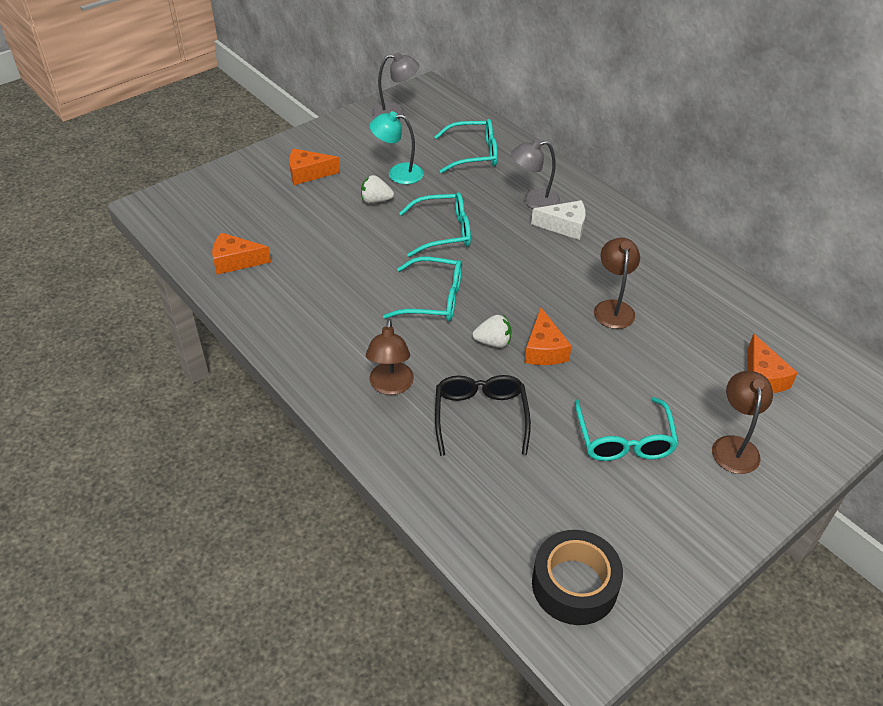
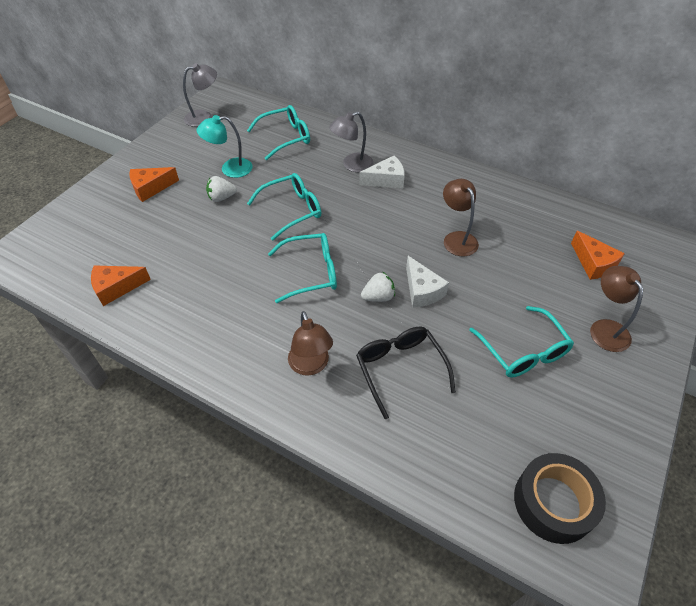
camera: 20 degrees left, 5 degrees up
orange cheese [525,308,572,365] -> white cheese [406,256,449,308]

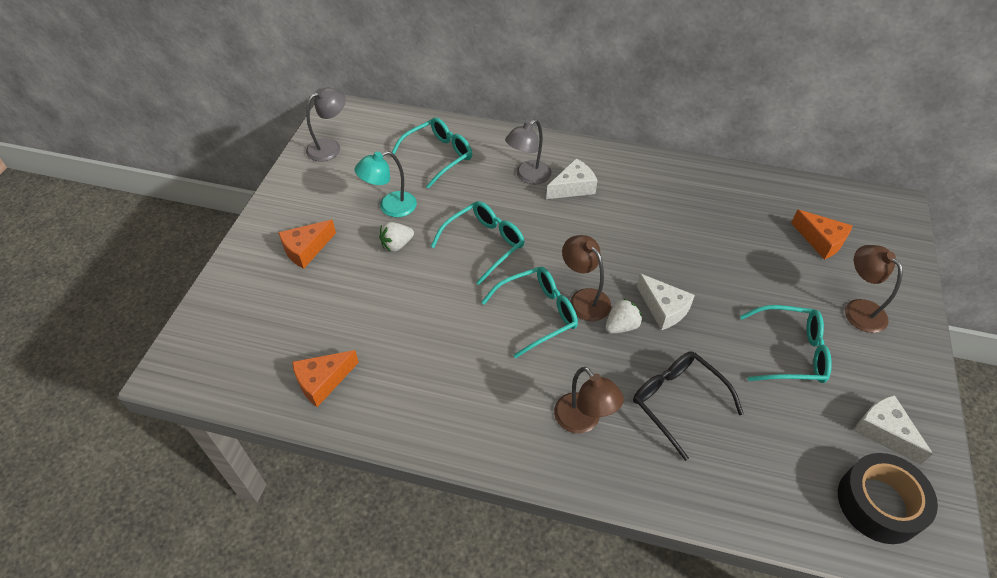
camera: 15 degrees left, 0 degrees up
brown lamp [443,179,479,256] -> brown lamp moved to [562,235,611,321]
turquoise glasses [469,306,574,378] -> turquoise glasses turned 45 degrees counterclockwise [740,305,832,383]
none -> white cheese [854,395,933,464]

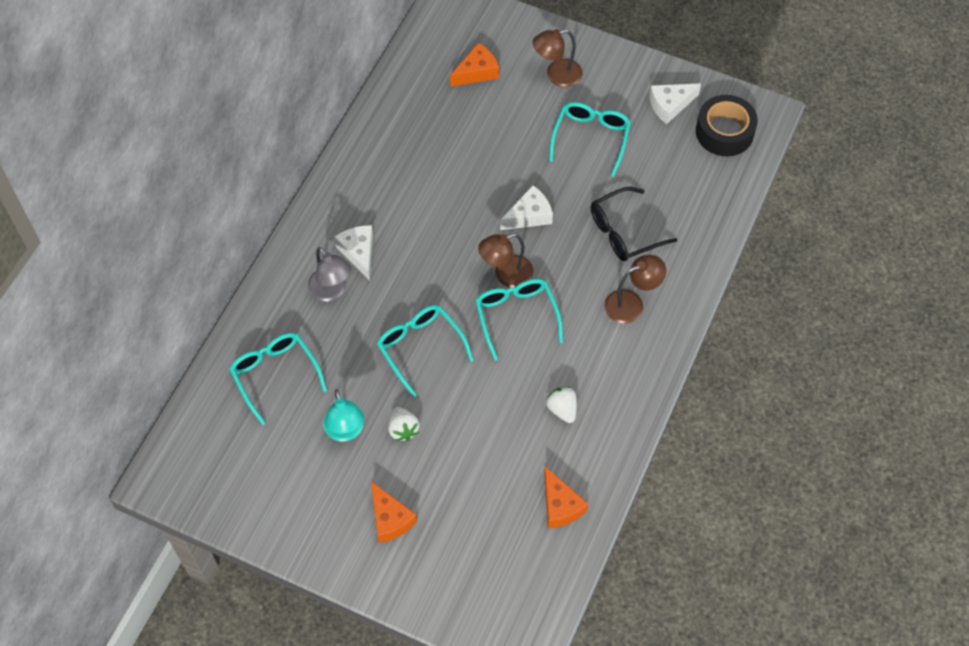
camera: 80 degrees left, 10 degrees up
grey lamp [306,88,346,162] -> none
white strawberry [605,298,642,334] -> white strawberry moved to [546,387,577,423]

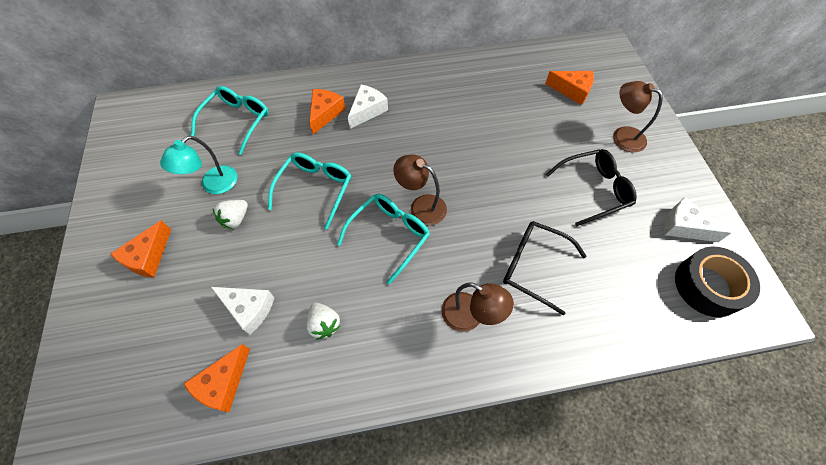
camera: 55 degrees right, 0 degrees up
grey lamp [308,247,352,302] -> orange cheese [309,89,345,134]
white cheese [500,185,553,230] -> white cheese moved to [211,287,275,335]
white strawberry [546,387,577,423] -> white strawberry turned 120 degrees clockwise [307,303,340,340]
turquoise glasses [549,102,631,177] -> black glasses [546,149,637,226]

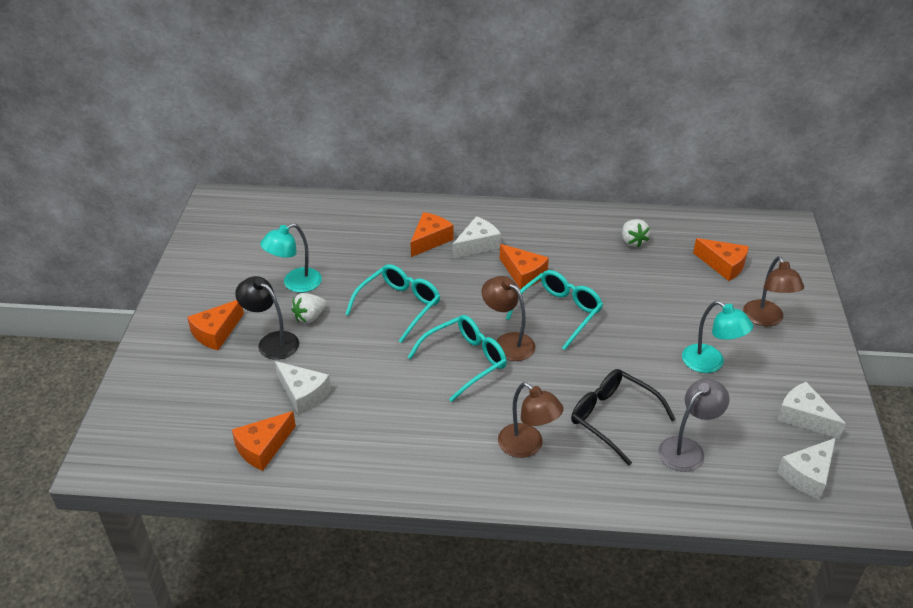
camera: 15 degrees right, 20 degrees down
turquoise glasses [191,86,269,155] -> turquoise glasses moved to [506,270,603,350]
white strawberry [307,303,340,340] -> white strawberry moved to [622,219,650,248]
black glasses [546,149,637,226] -> turquoise lamp [682,301,753,373]
brown lamp [613,81,663,152] -> brown lamp turned 150 degrees counterclockwise [743,256,804,326]
black tape [675,247,760,317] -> white cheese [778,438,836,500]
none -> black lamp [235,276,299,360]
none -> orange cheese [500,244,549,290]
none -> grey lamp [658,379,730,472]

